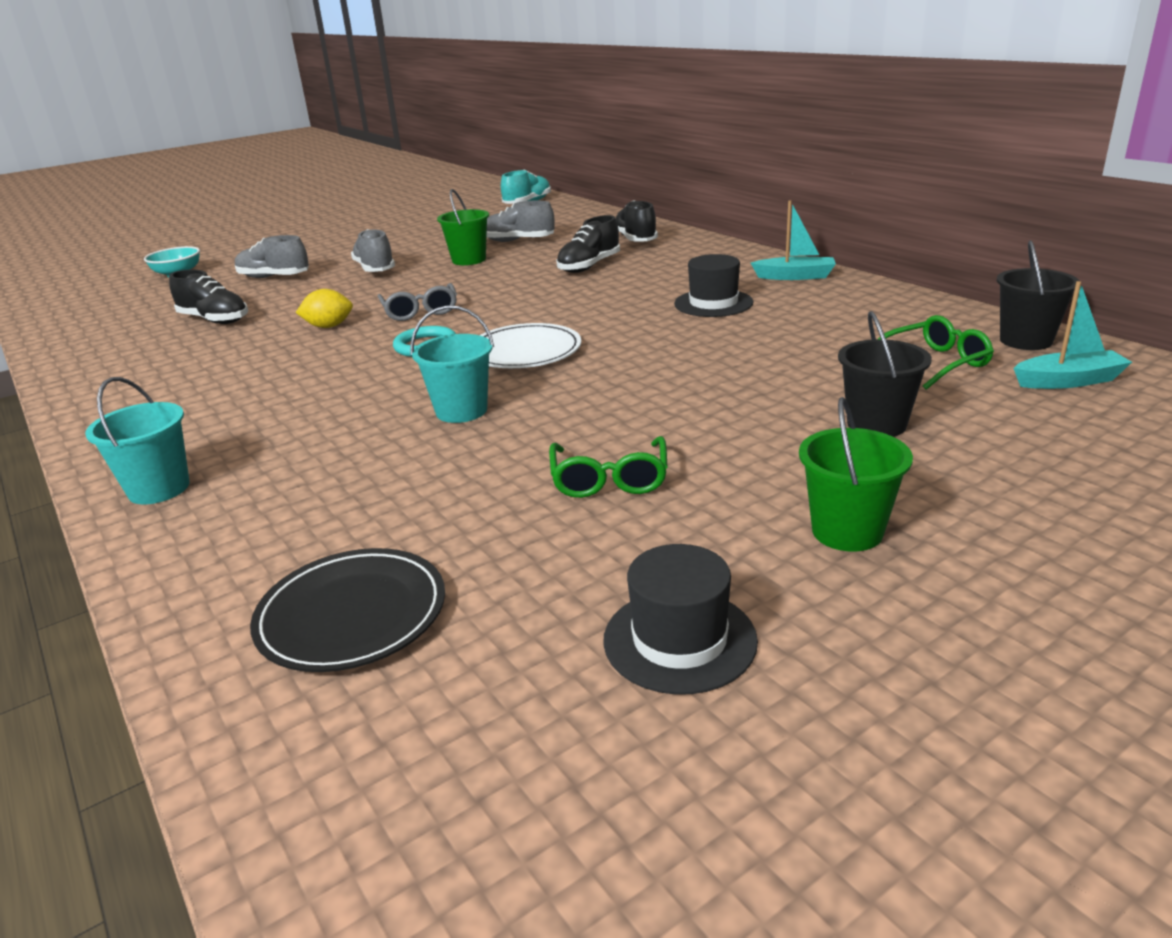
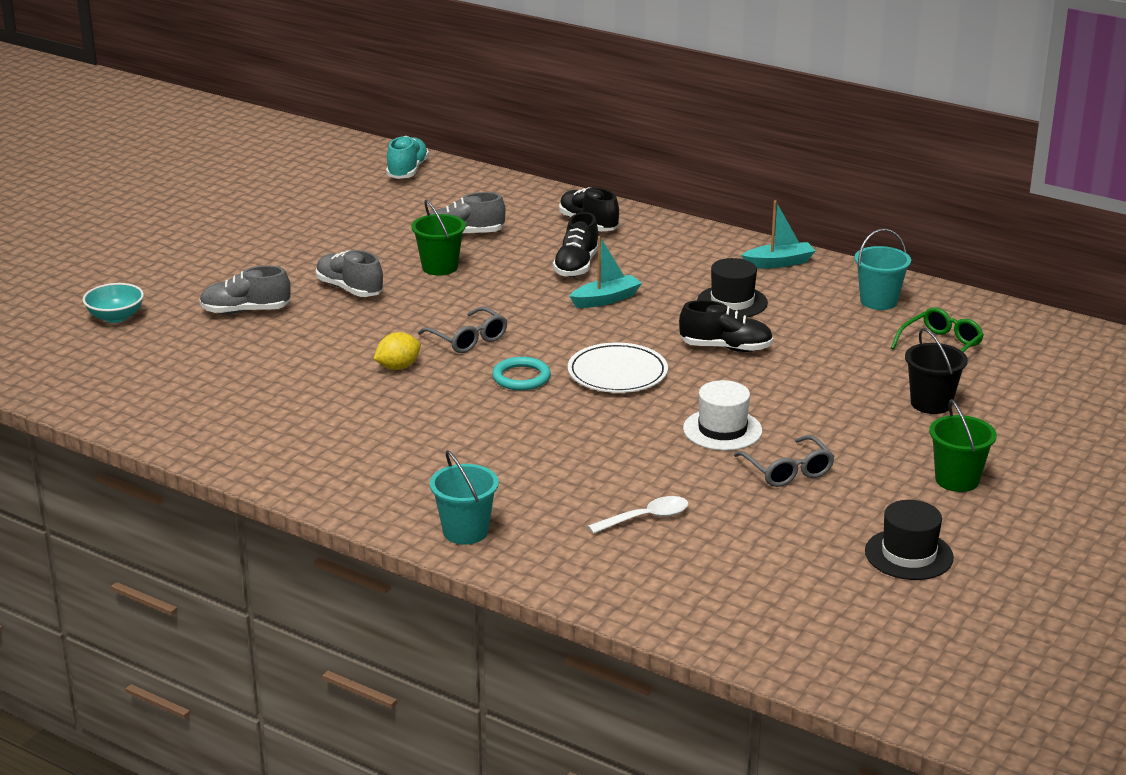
camera: 25 degrees left, 0 degrees up
black shoe [169,270,248,324] -> black shoe moved to [679,300,773,352]
black plate [250,548,445,672] -> none
turquoise bucket [411,305,494,423] -> turquoise bucket moved to [854,229,911,310]
green glasses [549,436,668,498] -> grey glasses [734,435,835,487]
black bucket [997,240,1079,350] -> none
turquoise boat [1013,281,1132,389] -> turquoise boat moved to [569,236,642,308]
none -> white spoon [588,496,689,534]
none -> white hat [683,380,762,451]

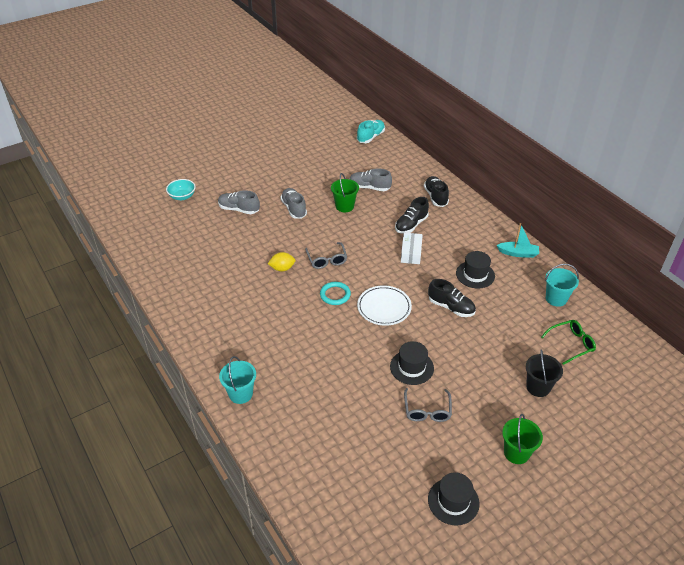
camera: 25 degrees right, 15 degrees up
turquoise boat [569,236,642,308] -> white box [401,233,423,264]
white spoon [588,496,689,534] -> none
white hat [683,380,762,451] -> black hat [390,341,434,385]

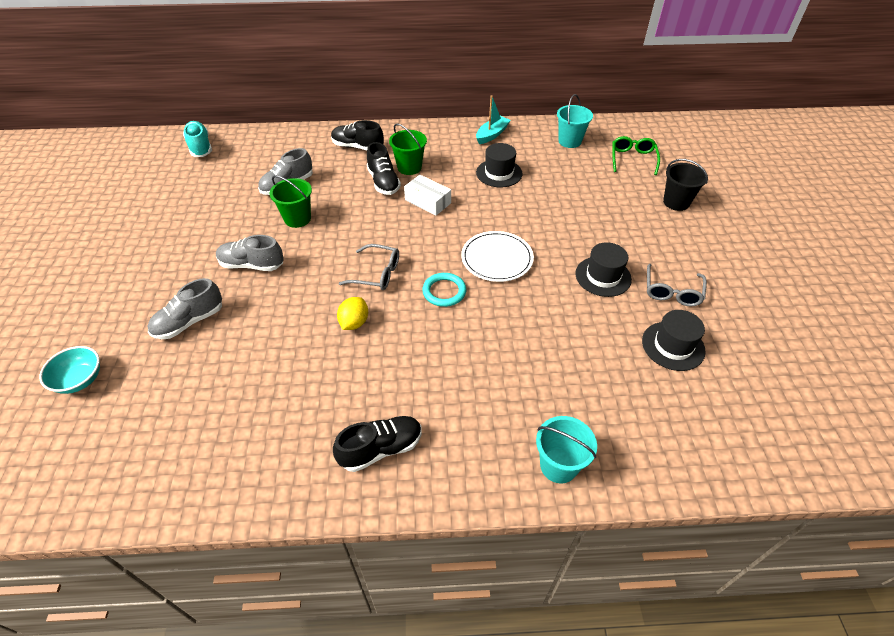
camera: 60 degrees left, 5 degrees up
grey glasses [404,388,452,422] -> grey glasses turned 75 degrees clockwise [647,264,707,307]
black shoe [428,279,476,317] -> black shoe moved to [333,416,422,472]
black hat [428,472,480,526] -> black hat moved to [642,310,706,371]
green bucket [502,414,543,464] -> green bucket moved to [389,123,427,175]

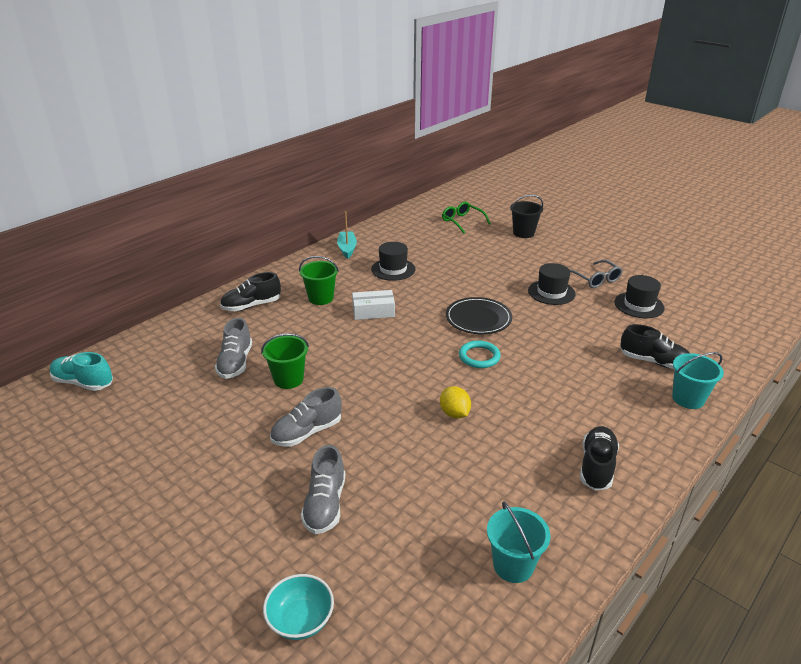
camera: 45 degrees left, 15 degrees down
grey glasses [339,244,399,290] -> none
black shoe [367,142,401,195] -> black shoe moved to [620,324,690,369]
white plate [461,231,534,282] -> black plate [446,297,512,334]
turquoise bucket [557,94,593,148] -> turquoise bucket moved to [487,501,550,583]

